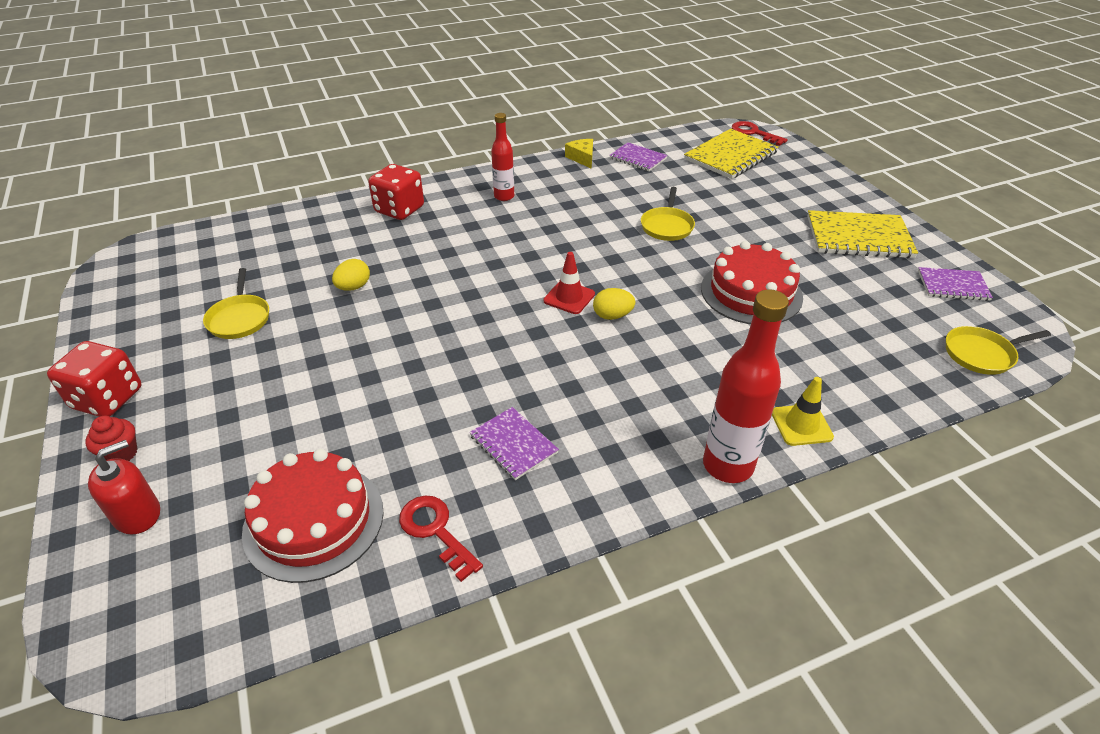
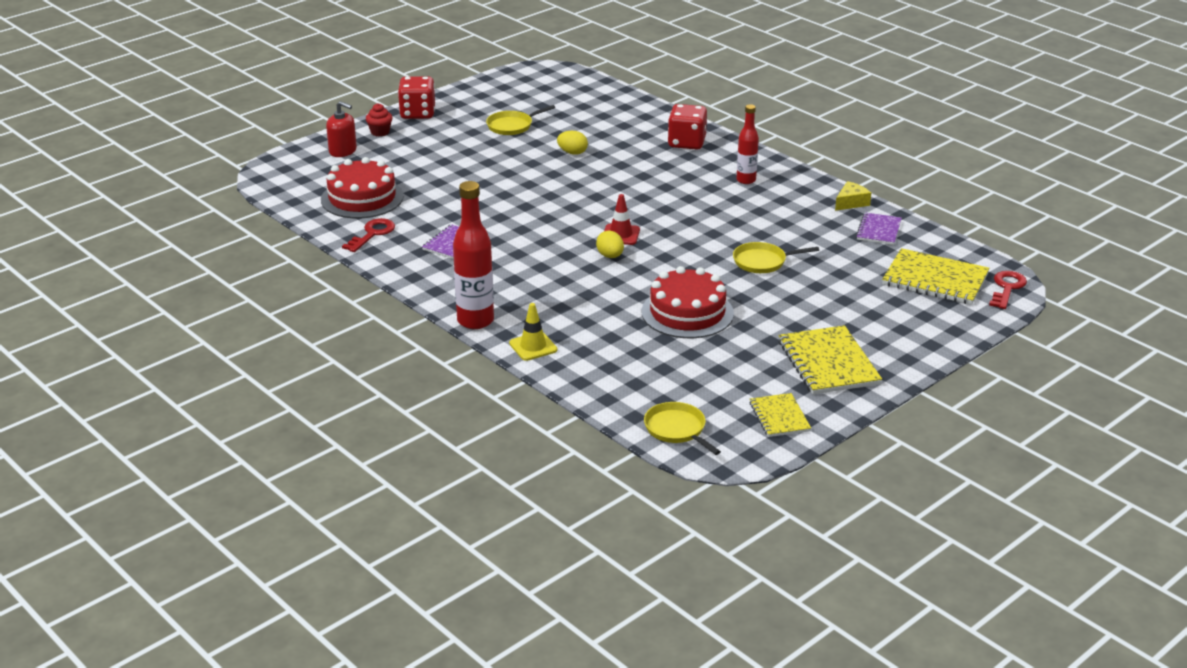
camera: 70 degrees right, 10 degrees down
purple notebook [918,267,993,301] -> yellow notebook [749,393,811,437]

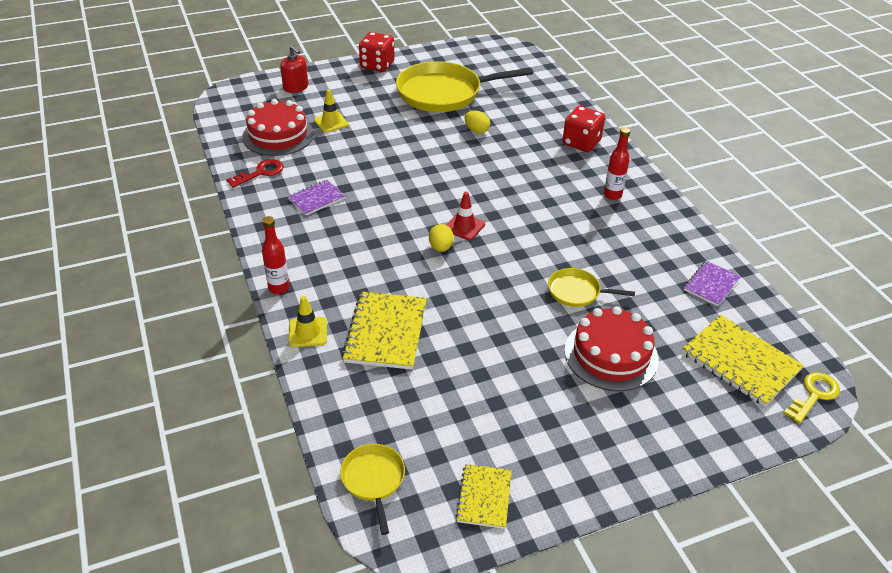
camera: 20 degrees right, 10 degrees up
red cupcake [366,103,393,136] -> none
red bottle [453,181,494,329] -> red bottle [262,216,290,294], size x0.61
yellow pan [486,105,555,135] -> yellow pan [396,61,533,112], size x2.11
red cake [642,266,734,338] -> red cake moved to [564,306,659,391]
yellow notebook [778,325,882,394] -> yellow notebook moved to [342,292,427,370]
yellow cheese [835,181,871,211] -> none
red key [989,271,1027,309] -> yellow key [784,372,840,424]
none -> yellow traffic cone [314,89,349,133]

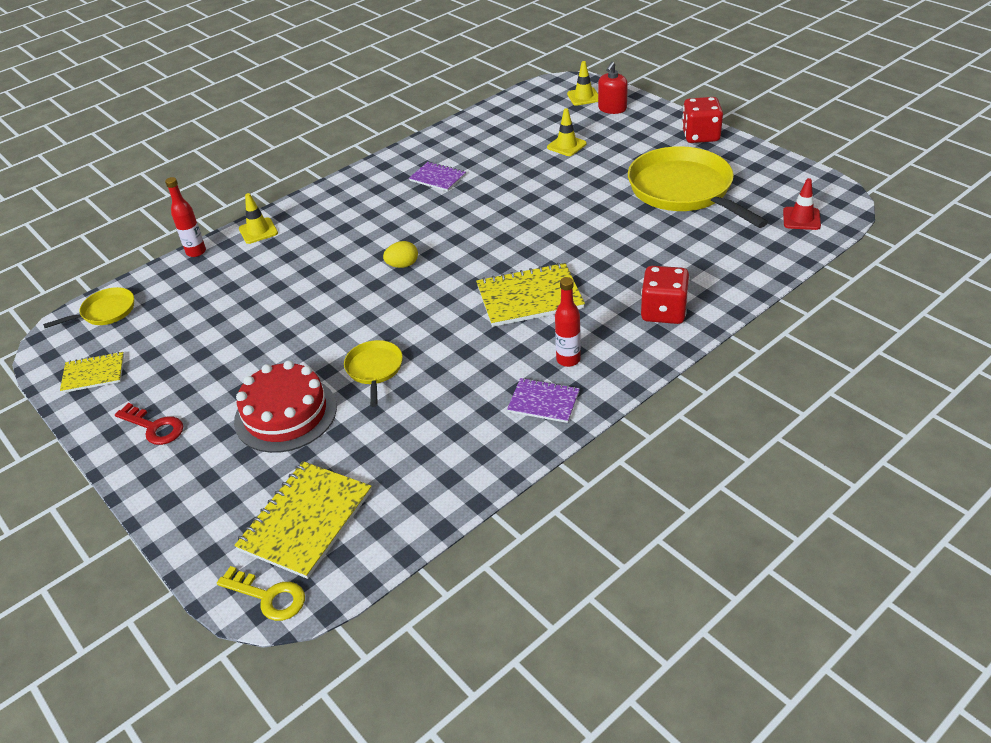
camera: 75 degrees right, 0 degrees up
red key [226,159,284,188] -> red key moved to [115,403,183,445]
red cake [242,99,314,156] -> none
red bottle [262,216,290,294] -> red bottle moved to [165,177,206,257]
yellow notebook [342,292,427,370] -> yellow notebook moved to [476,263,585,327]
red traffic cone [446,192,485,240] -> red traffic cone moved to [783,178,821,230]
yellow egg [464,111,490,133] -> none
purple notebook [684,261,741,306] -> purple notebook moved to [507,378,580,423]
none -> yellow traffic cone [567,61,598,106]

